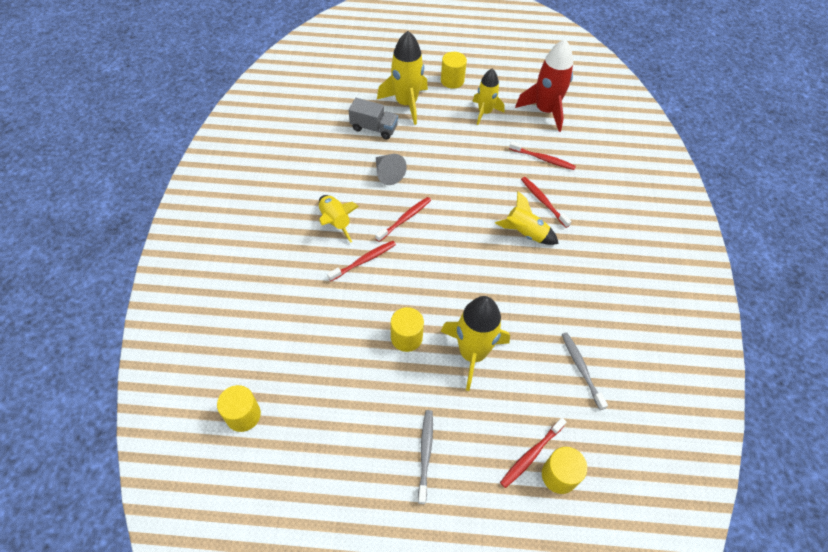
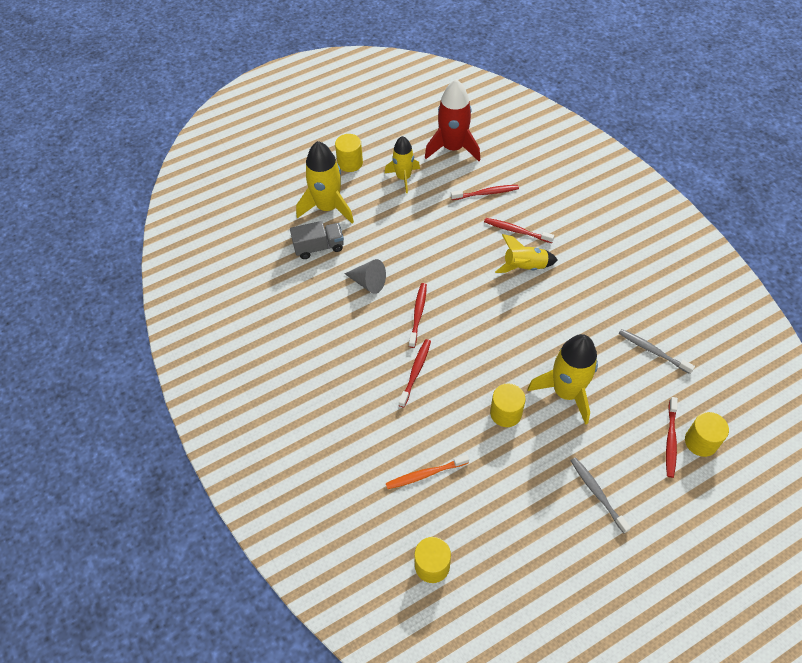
camera: 30 degrees left, 0 degrees up
yellow rocket [319,195,359,243] -> none
none -> orange toothbrush [386,455,469,489]

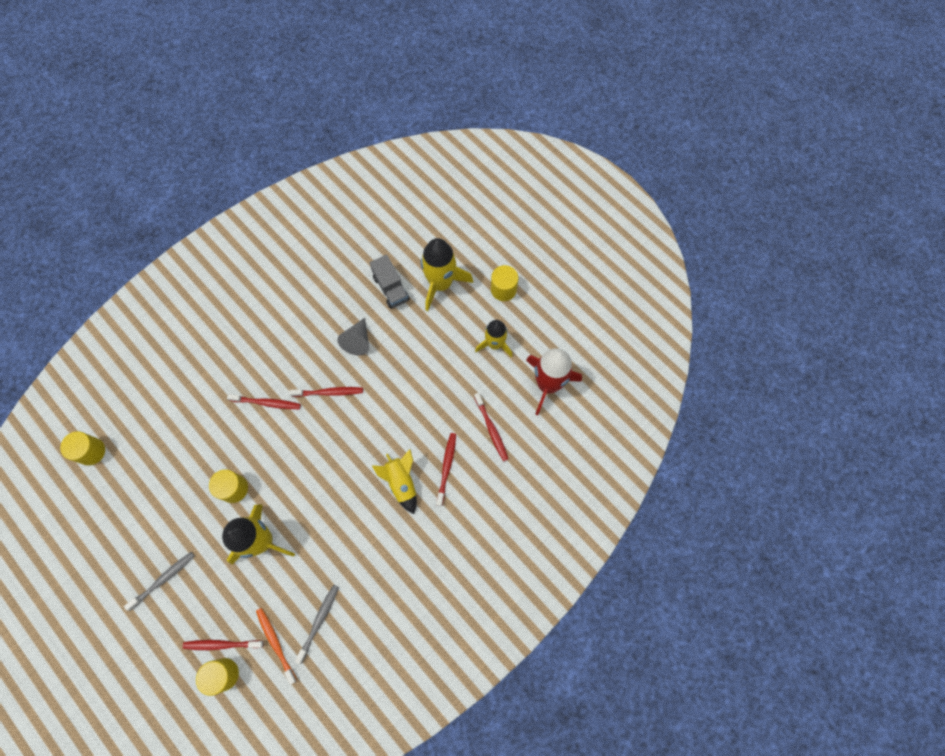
camera: 75 degrees right, 15 degrees up
orange toothbrush [386,455,469,489] -> orange toothbrush moved to [256,608,297,685]

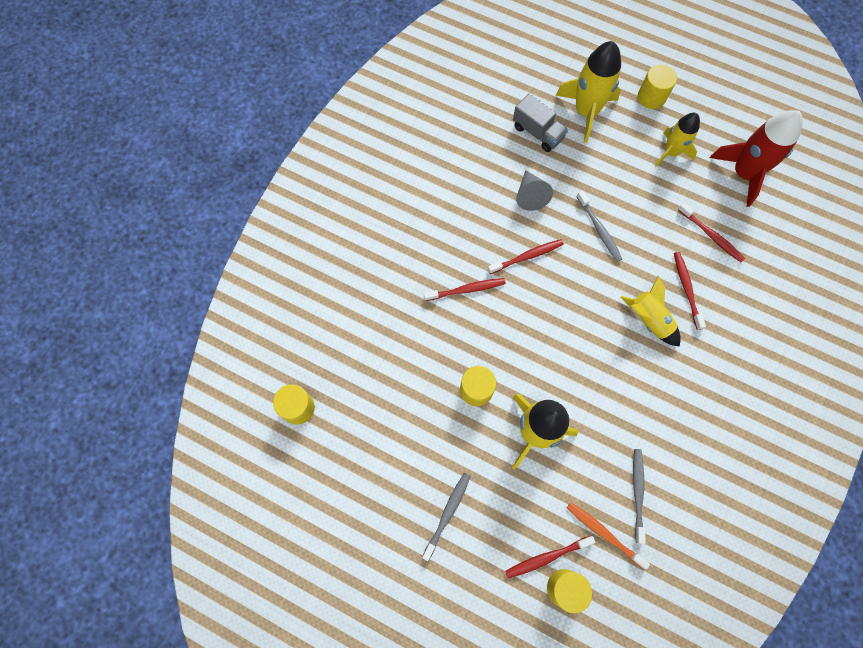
camera: 20 degrees left, 0 degrees up
none -> grey toothbrush [577,191,622,262]

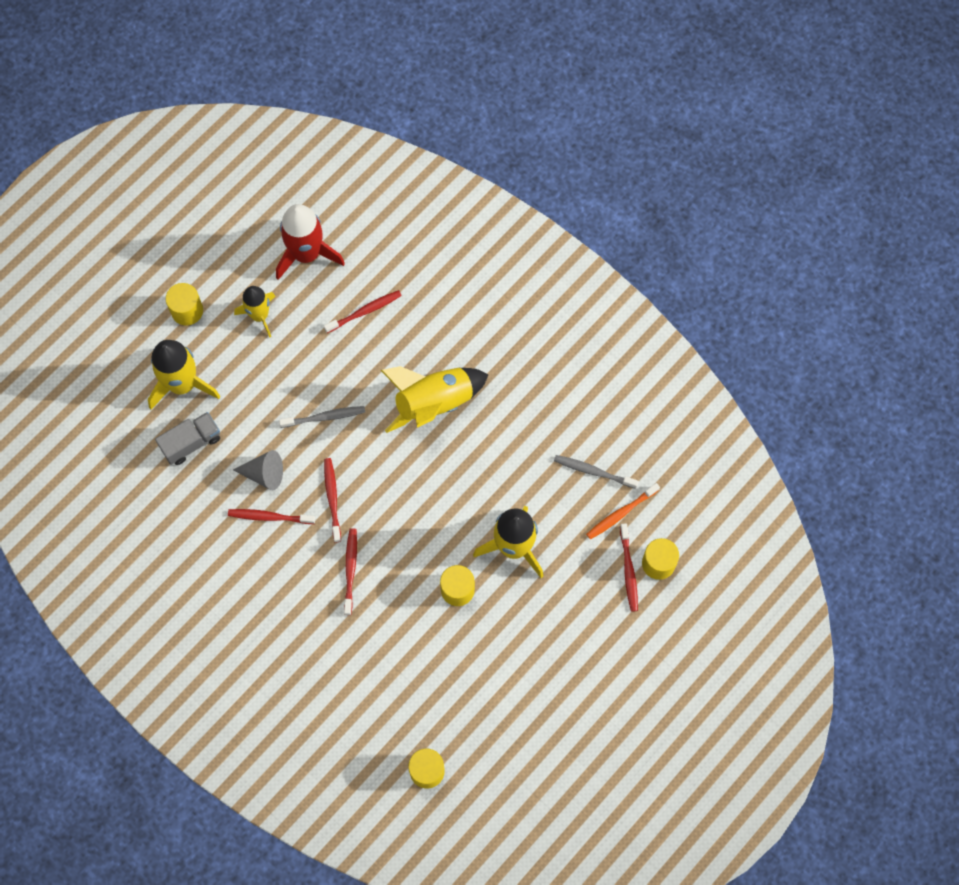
camera: 75 degrees left, 0 degrees up
grey toothbrush [422,473,471,561] -> none
yellow rocket [621,276,681,347] -> yellow rocket [381,366,489,433], size x1.56
red toothbrush [674,252,706,330] -> red toothbrush moved to [228,509,315,524]

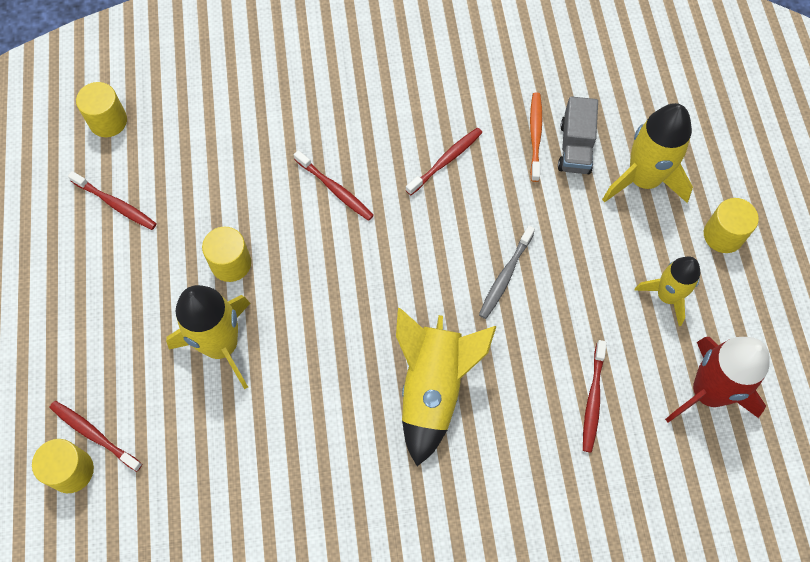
camera: 130 degrees right, 5 degrees down
grey cone [233,450,283,490] -> none
red toothbrush [324,458,341,542] -> red toothbrush moved to [68,171,157,230]
grey toothbrush [554,455,639,489] -> none
orange toothbrush [586,483,660,540] -> orange toothbrush moved to [530,93,542,182]

